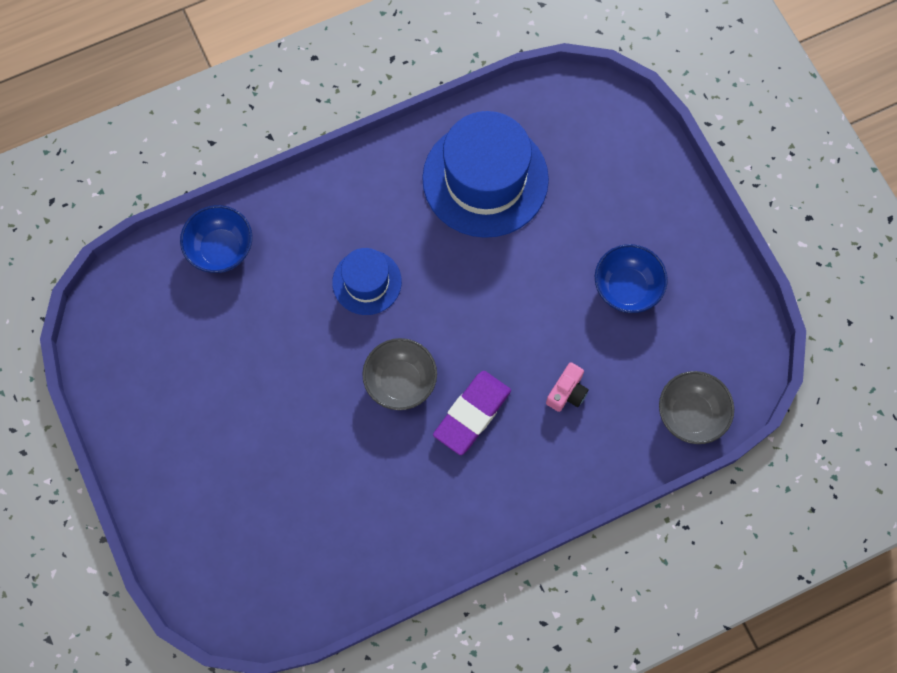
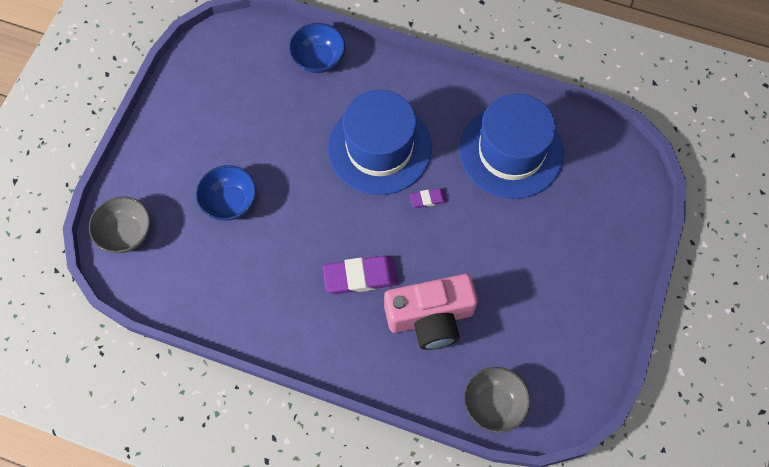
camera: 45 degrees right, 5 degrees down
blue hat [332,248,402,315] -> blue hat [328,90,432,195], size x1.86
grey bowl [362,338,437,410] -> grey bowl moved to [89,196,150,253]
pink camera [546,362,589,412] -> pink camera [384,274,478,350], size x2.25
blue bowl [595,244,668,313] -> blue bowl moved to [196,165,256,221]
none -> purple eraser [410,188,447,208]

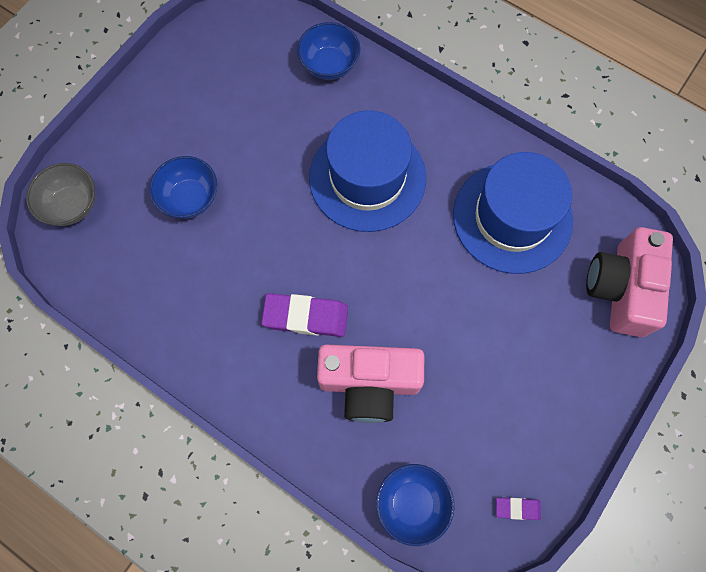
camera: 15 degrees right, 5 degrees up
purple eraser [410,188,447,208] -> purple eraser moved to [496,497,541,520]
grey bowl [464,367,530,433] -> blue bowl [376,464,454,546]
none -> pink camera [586,227,673,337]

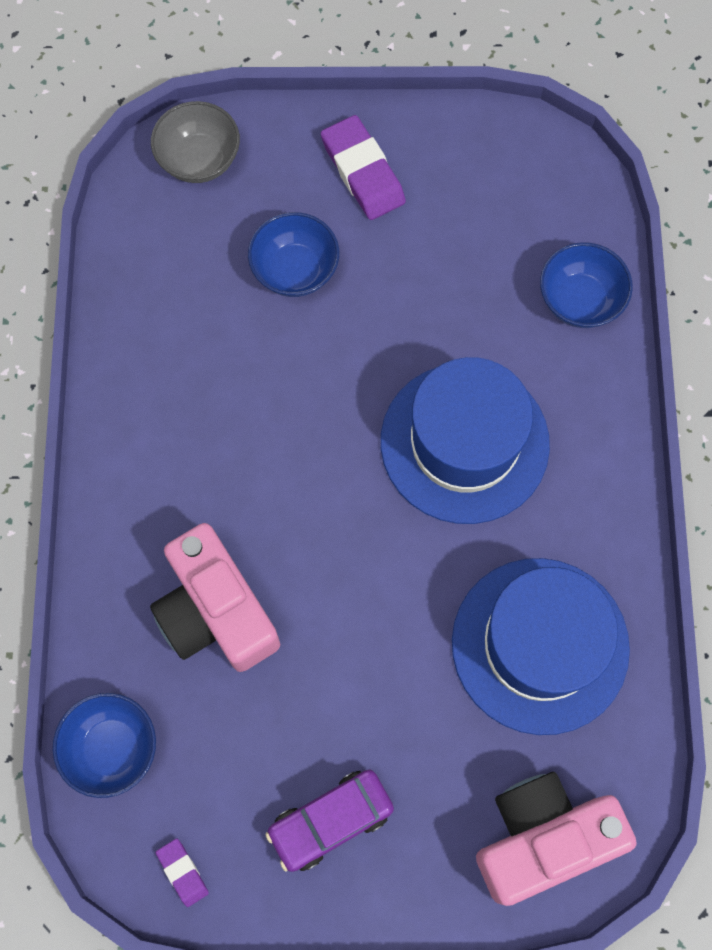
camera: 55 degrees right, 0 degrees up
purple eraser [261,293,348,337] -> purple eraser moved to [321,115,406,220]
none -> purple car [265,770,394,872]

